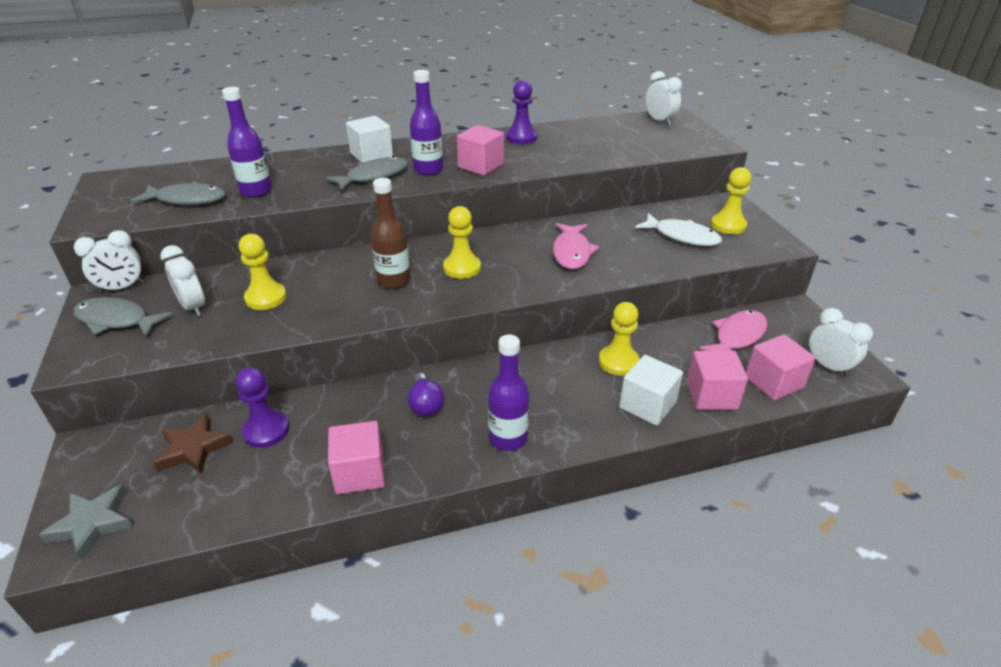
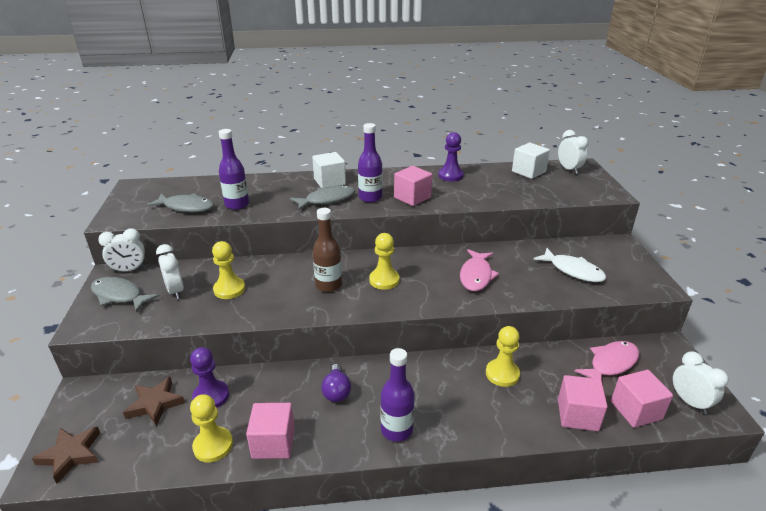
camera: 10 degrees right, 5 degrees down
grey star [39,484,133,561] -> brown star [31,426,100,483]
white cube [619,355,683,426] -> white cube moved to [512,143,550,179]
yellow pawn [711,167,751,234] -> yellow pawn moved to [190,394,233,463]

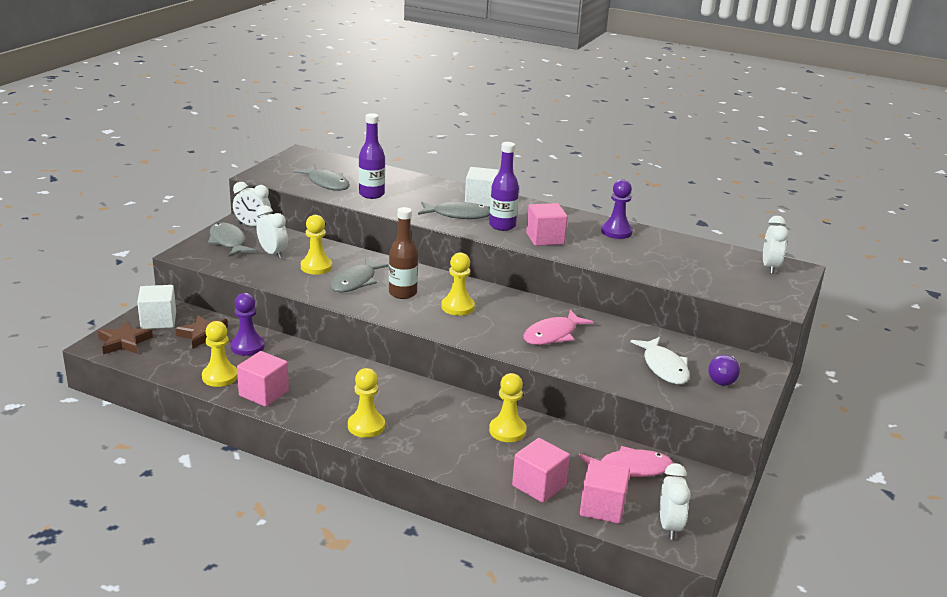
camera: 30 degrees right, 5 degrees down
white clock [156,244,184,299] -> white clock turned 135 degrees clockwise [256,205,288,259]
purple light bulb [322,364,351,402] -> purple light bulb moved to [708,355,740,386]
purple bottle [380,348,415,442] -> yellow pawn [348,368,385,438]
white cube [512,143,550,179] -> white cube moved to [137,285,176,329]
none -> grey fish [330,257,389,292]

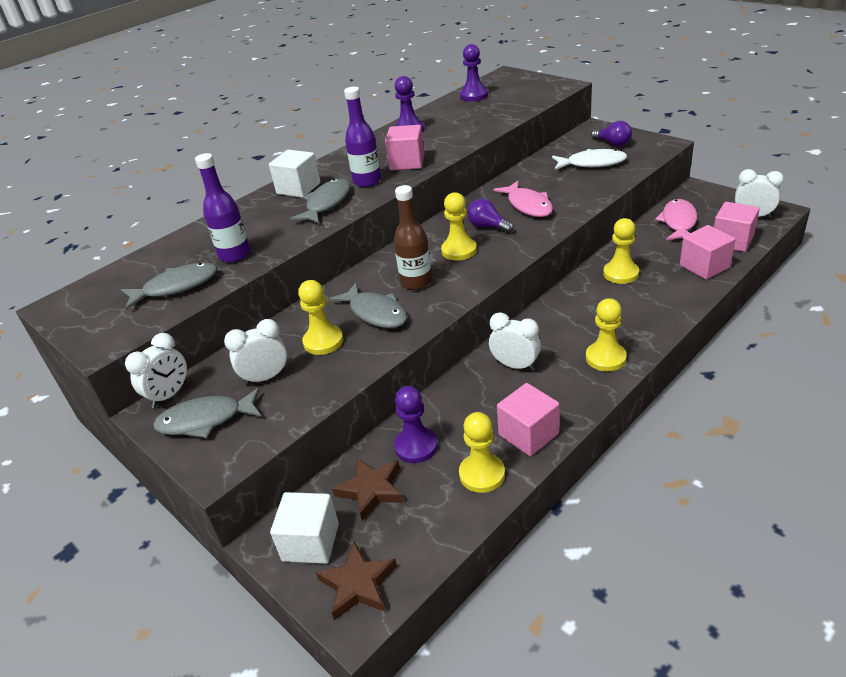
camera: 65 degrees left, 10 degrees up
white clock [763,216,789,274] -> white clock moved to [489,312,541,371]
none -> purple pawn [460,44,488,101]
none -> purple light bulb [467,198,514,233]

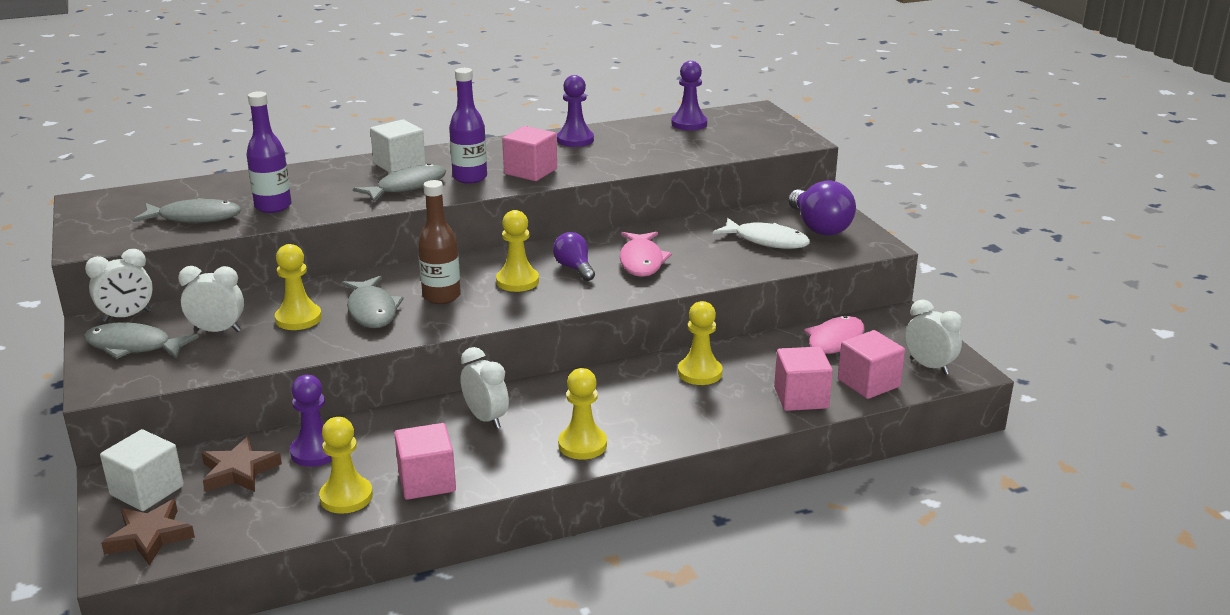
camera: 20 degrees right, 10 degrees down
purple light bulb [591,121,632,146] -> purple light bulb [788,180,856,236], size x1.64

